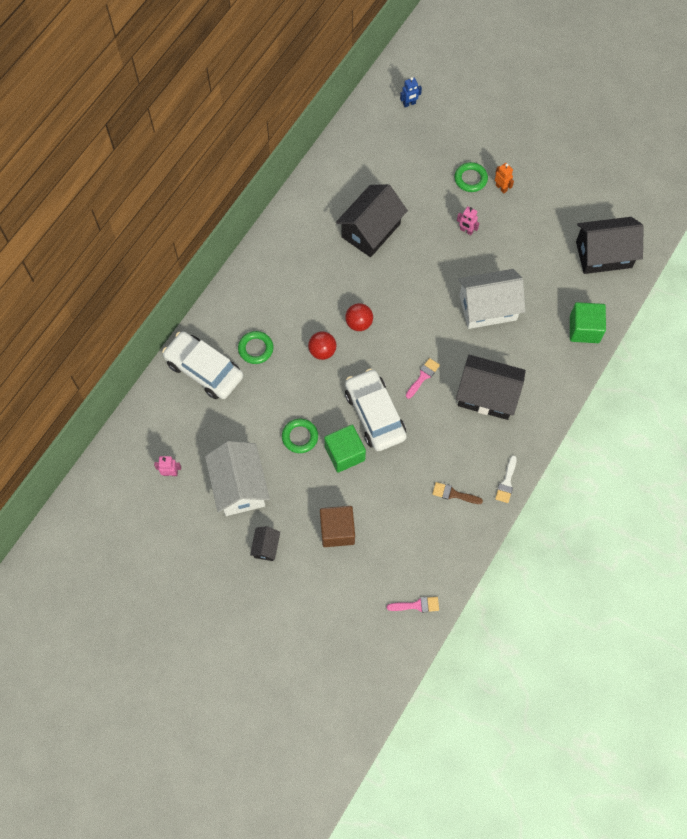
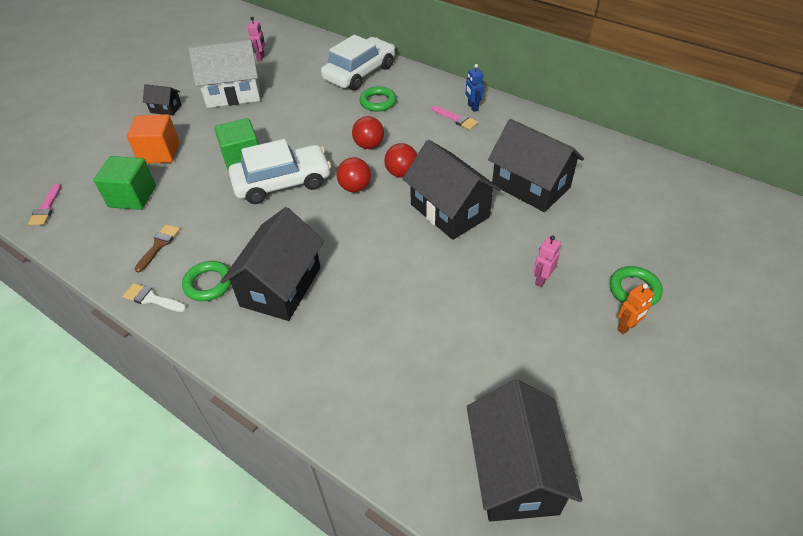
camera: 95 degrees right, 20 degrees down
green ring [282,419,318,453] -> green ring moved to [182,261,231,301]
brown cube [320,506,355,547] -> orange cube [127,114,179,163]
blue robot [400,77,422,107] -> blue robot moved to [466,64,484,112]
pink brush [406,358,440,399] -> pink brush moved to [432,106,478,130]
white house [458,269,525,329] -> none
green cube [570,302,606,343] -> green cube moved to [94,156,156,210]
none -> red ball [337,157,371,192]
none -> black house [402,140,501,240]

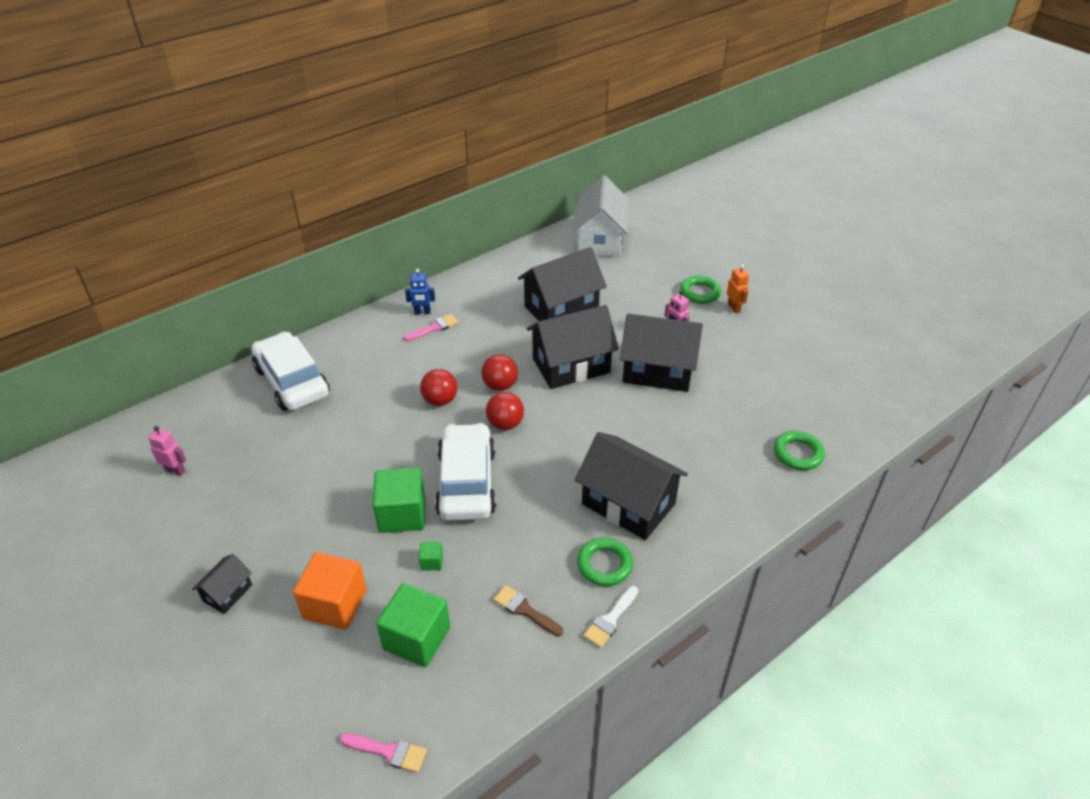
camera: 75 degrees left, 5 degrees down
white house [188,40,260,108] -> white house moved to [573,175,629,257]
green ring [359,86,397,112] -> green ring moved to [774,431,825,470]
black house [467,380,582,522] -> black house moved to [620,314,703,392]
none -> green cube [419,542,443,570]

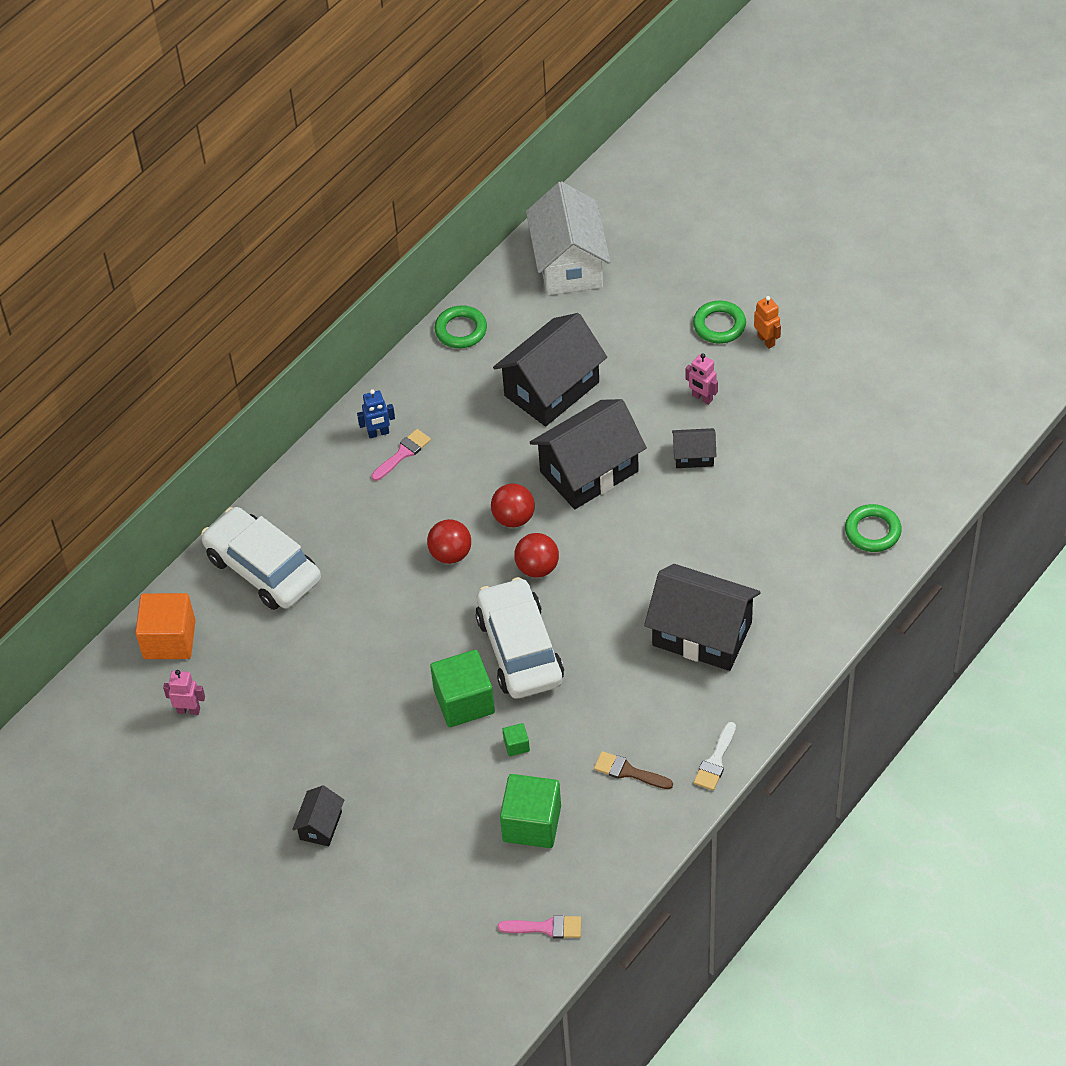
camera: 10 degrees left, 10 degrees up
orange cube [293,552,367,629] -> orange cube moved to [135,593,196,659]
green ring [577,538,633,586] -> green ring moved to [434,305,487,348]
black house [620,314,703,392] -> black house [672,428,717,468], size x0.47

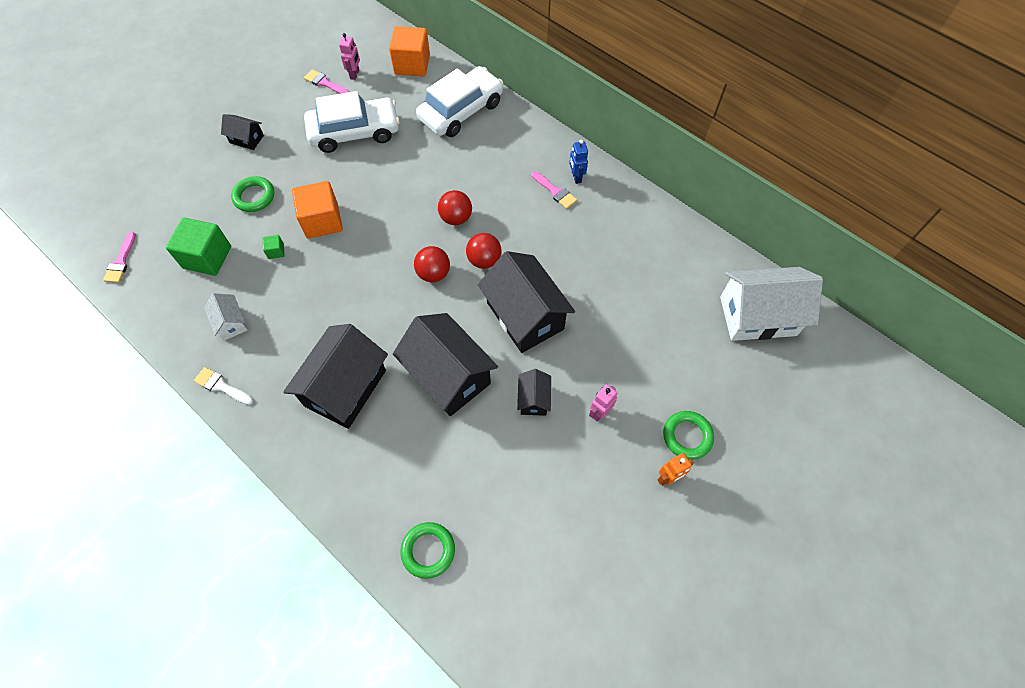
camera: 90 degrees right, 10 degrees up
green cube [430,650,495,727] -> orange cube [292,181,343,239]
green ring [434,305,487,348] -> green ring moved to [231,176,274,212]
white car [475,577,564,698] -> white car moved to [304,91,400,153]
black house [493,313,607,426] -> black house moved to [393,313,498,416]
brown brush [594,751,673,789] -> white house [204,293,247,340]
none -> pink brush [304,69,349,94]

